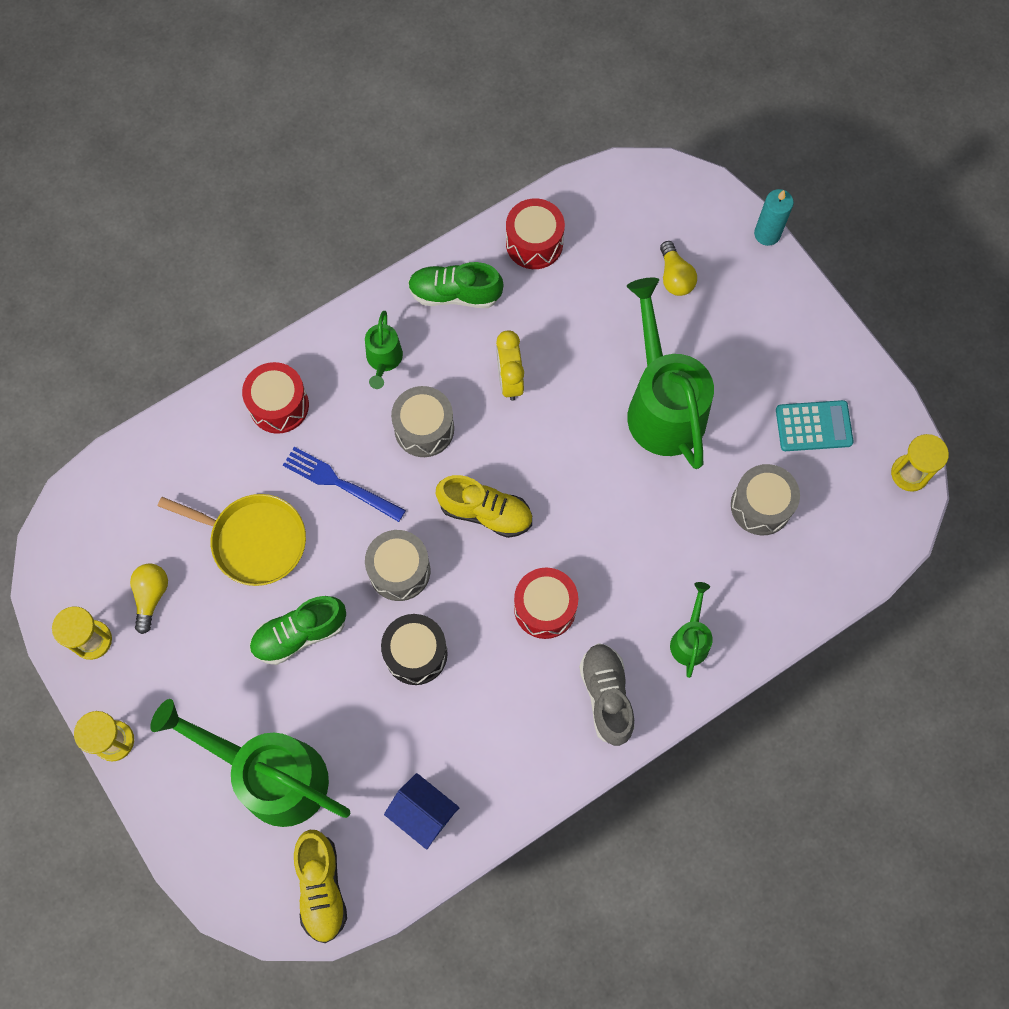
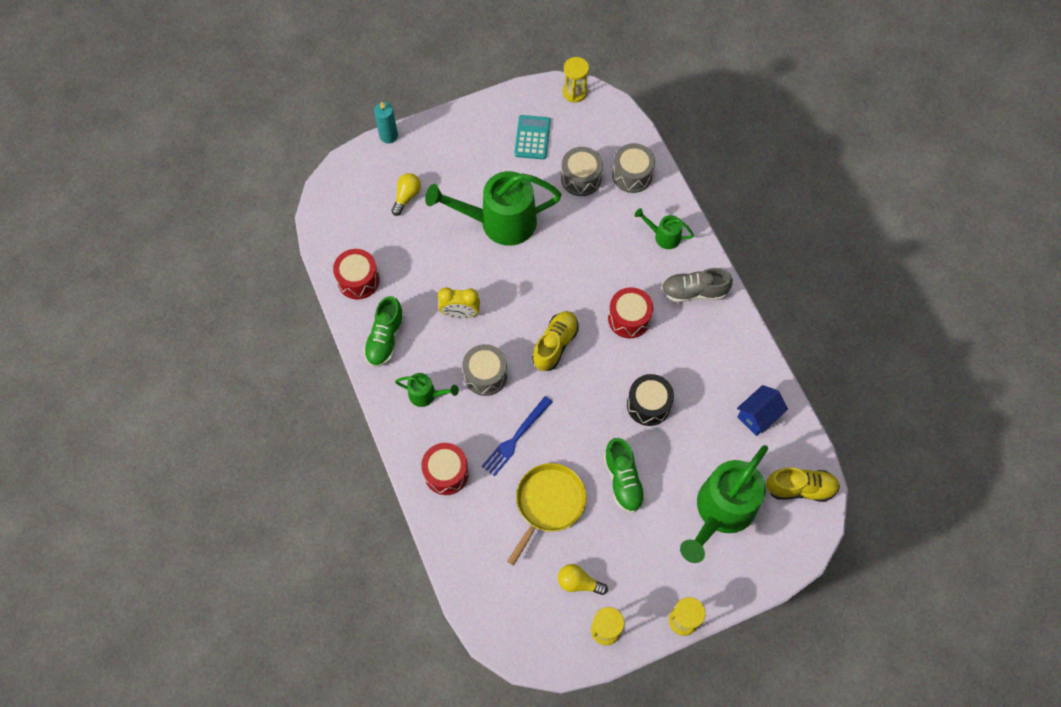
camera: 80 degrees left, 5 degrees down
grey drum [365,530,431,601] -> grey drum moved to [612,143,655,193]
yellow light bulb [660,241,697,296] -> yellow light bulb turned 60 degrees counterclockwise [391,173,421,216]

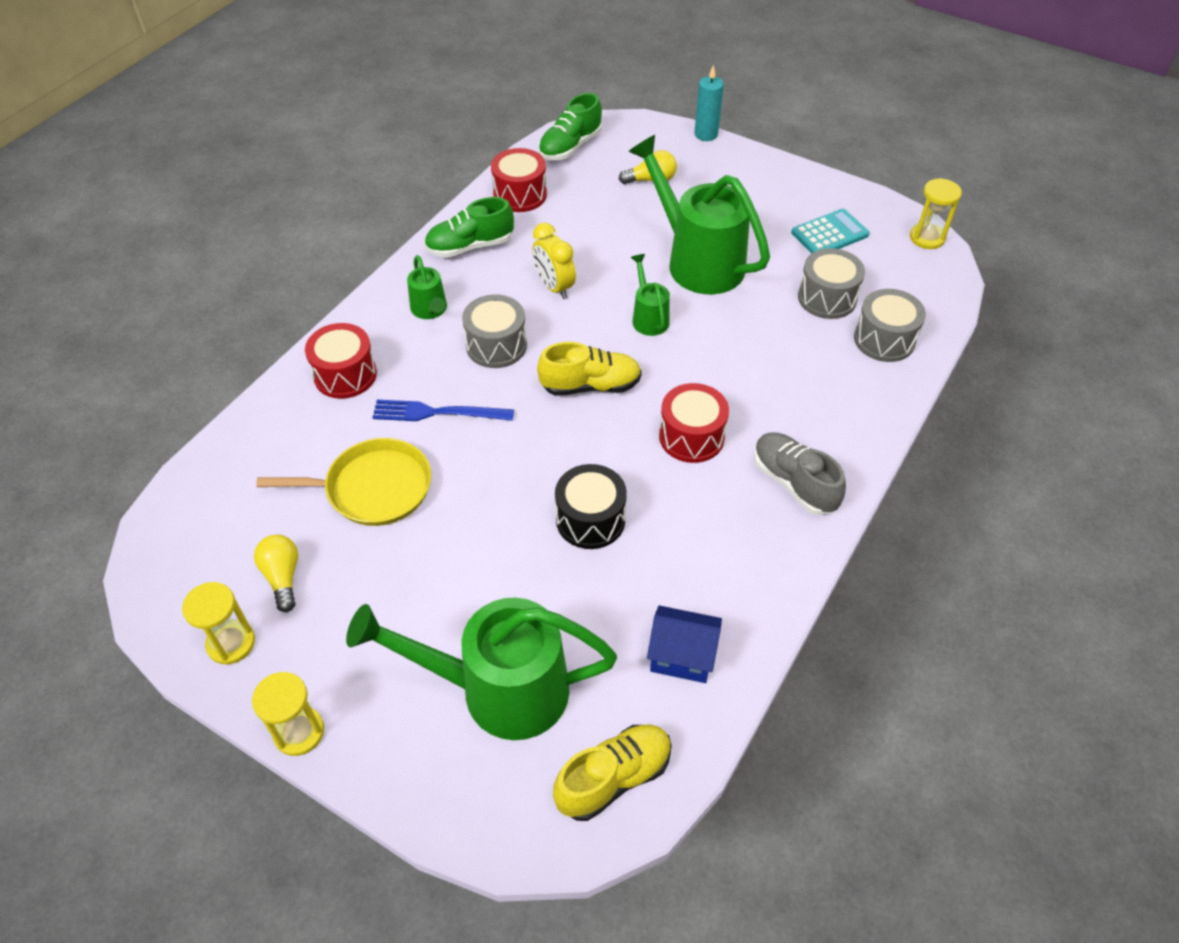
camera: 55 degrees right, 15 degrees down
green shoe [604,438,646,513] -> green shoe moved to [538,93,602,160]
green watering can [635,208,694,249] -> green watering can moved to [631,254,670,336]
yellow shoe [766,467,840,502] -> yellow shoe turned 90 degrees counterclockwise [553,725,672,821]

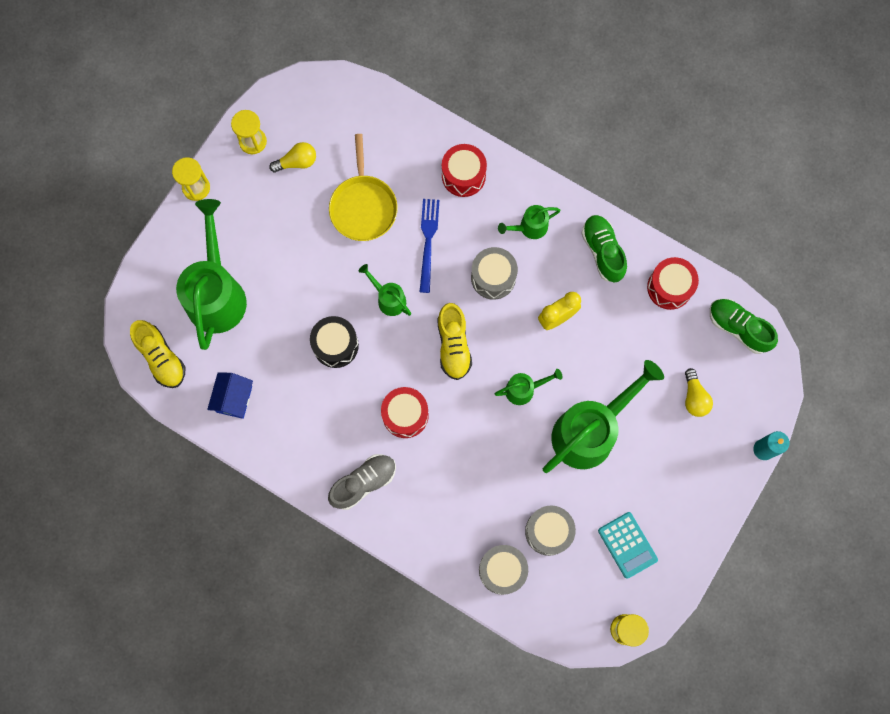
camera: 90 degrees right, 25 degrees up
none -> green watering can [359,264,411,316]

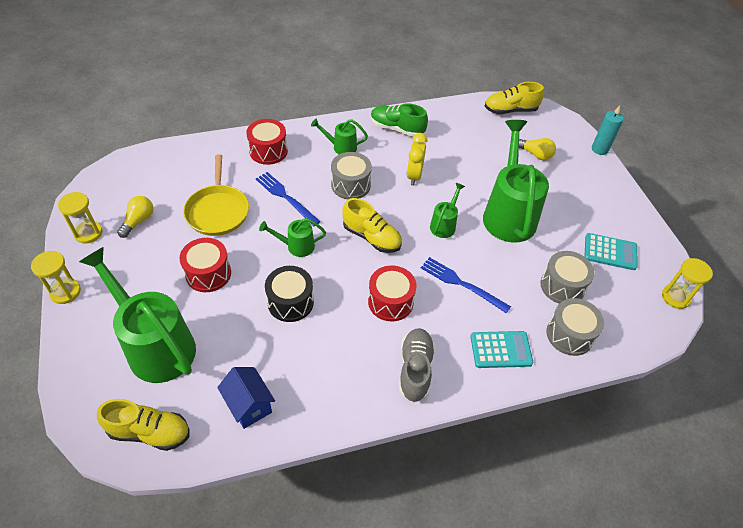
camera: 50 degrees left, 25 degrees down
yellow pan [329,134,398,241] -> yellow pan turned 45 degrees clockwise [183,154,249,236]
green watering can [498,205,561,239] -> green watering can turned 75 degrees clockwise [311,118,368,154]
red drum [647,257,699,310] -> red drum moved to [179,238,231,292]
green shoe [710,299,778,354] -> yellow shoe [484,82,544,114]
none -> blue fork [421,257,511,313]
none -> turquoise calculator [471,331,533,368]

